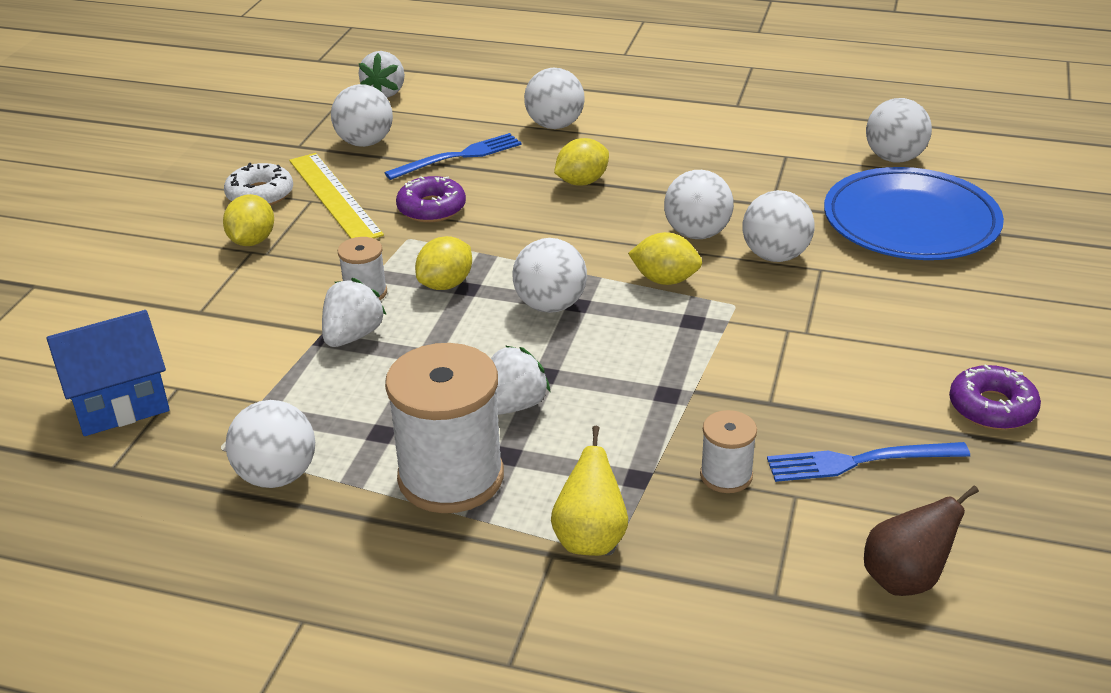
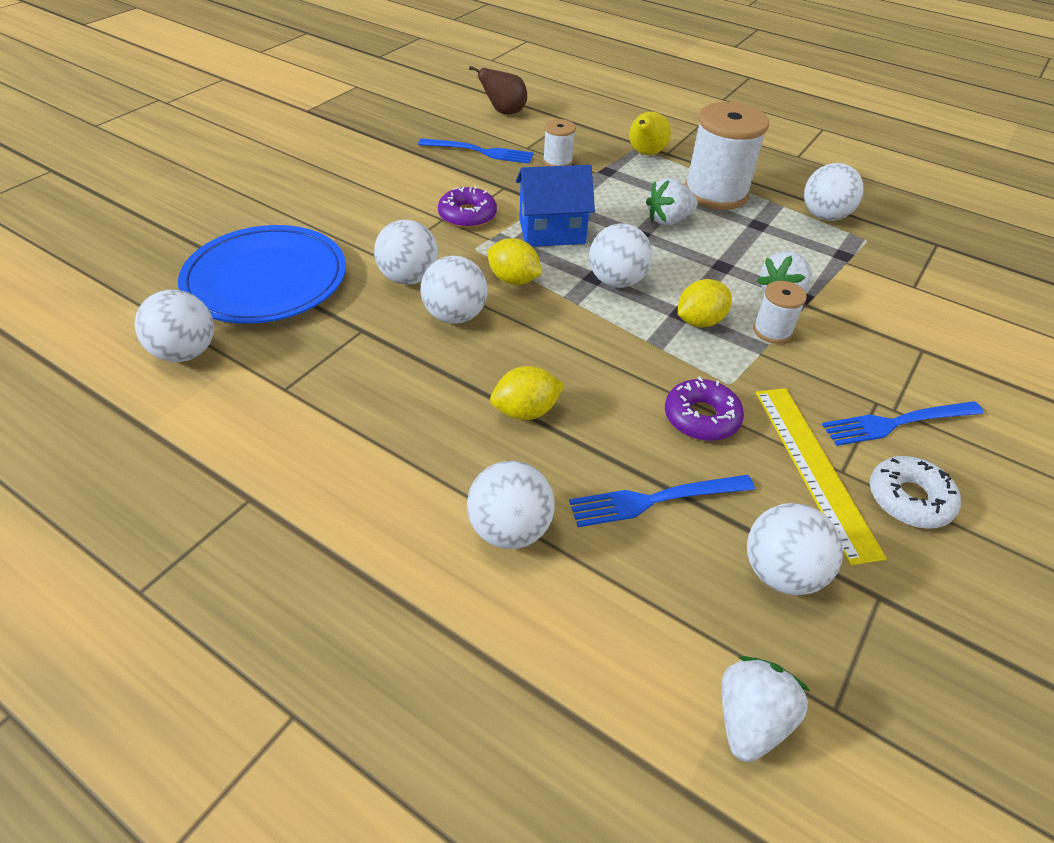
camera: 165 degrees left, 10 degrees up
blue house [46,310,170,436] -> blue house moved to [516,165,595,247]
yellow lemon [223,194,274,246] -> blue fork [822,401,984,446]
purple donut [949,364,1041,430] -> purple donut moved to [438,186,497,228]

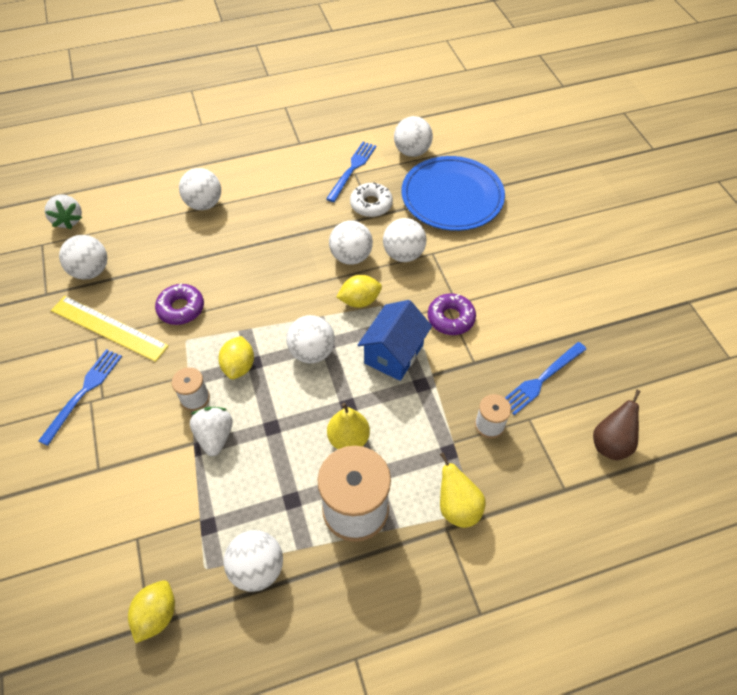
camera: 130 degrees right, 10 degrees up
yellow lemon [490,366,564,420] -> yellow lemon moved to [128,580,175,643]
blue fork [569,475,755,527] -> blue fork moved to [326,142,376,202]
white strawberry [646,178,698,225] -> yellow pear [327,403,370,449]
white donut [870,456,961,529] -> white donut moved to [350,182,393,217]

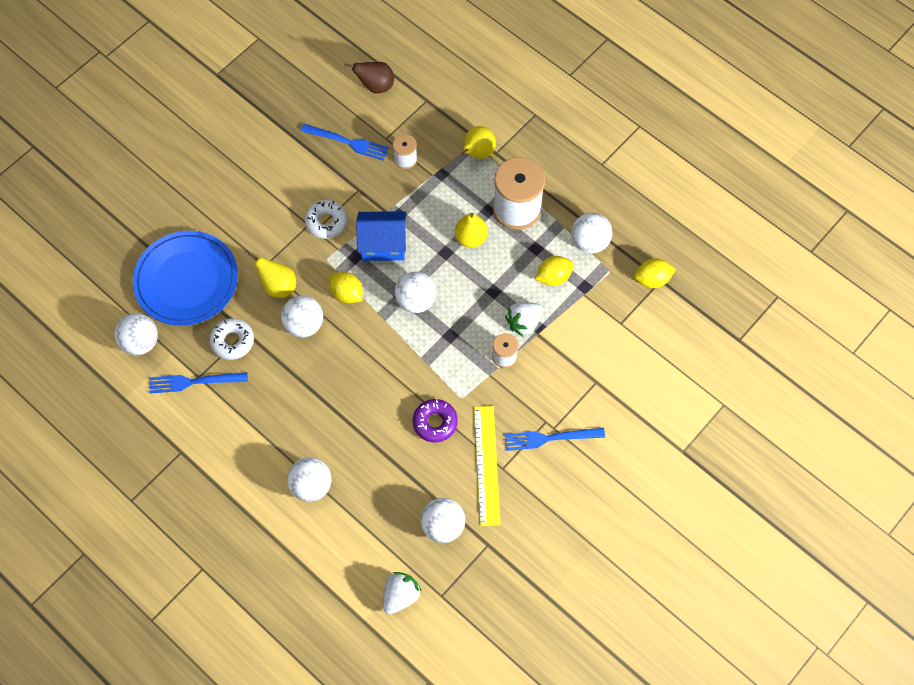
camera: 120 degrees left, 10 degrees up
yellow lemon [218,336,254,379] -> yellow lemon moved to [535,256,574,286]
white ball [383,218,427,262] -> yellow pear [248,253,296,298]
purple donut [428,293,476,335] -> white donut [305,200,347,239]

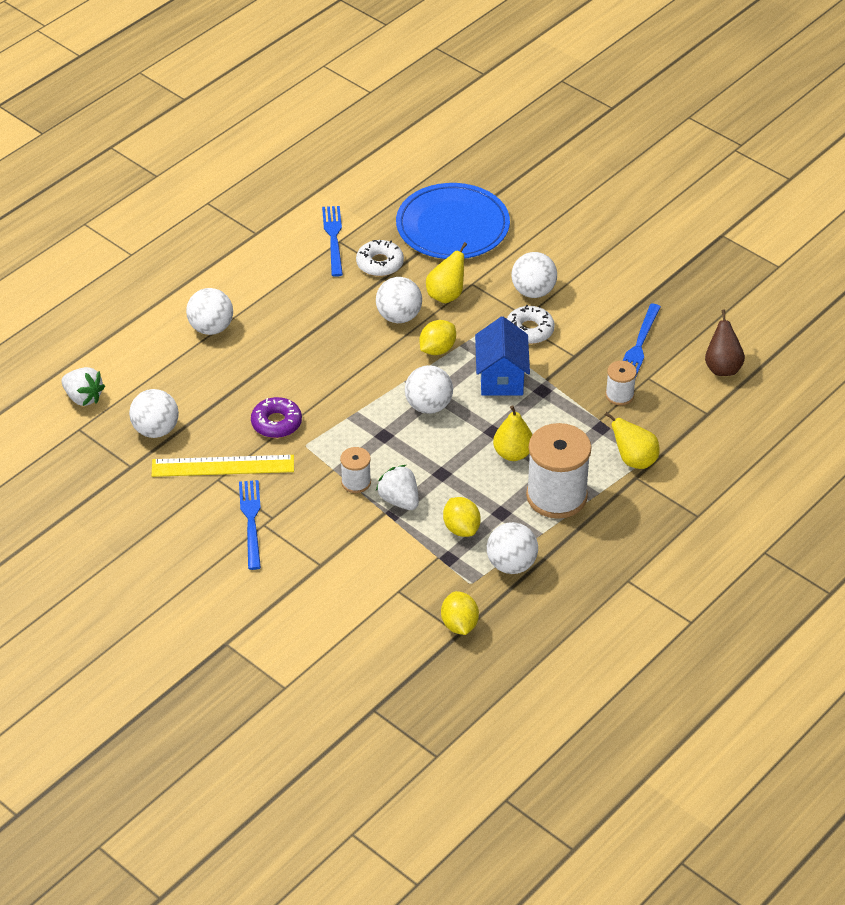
camera: 90 degrees right, 20 degrees down
white ball [114,313,158,355] -> white ball moved to [511,252,557,298]

